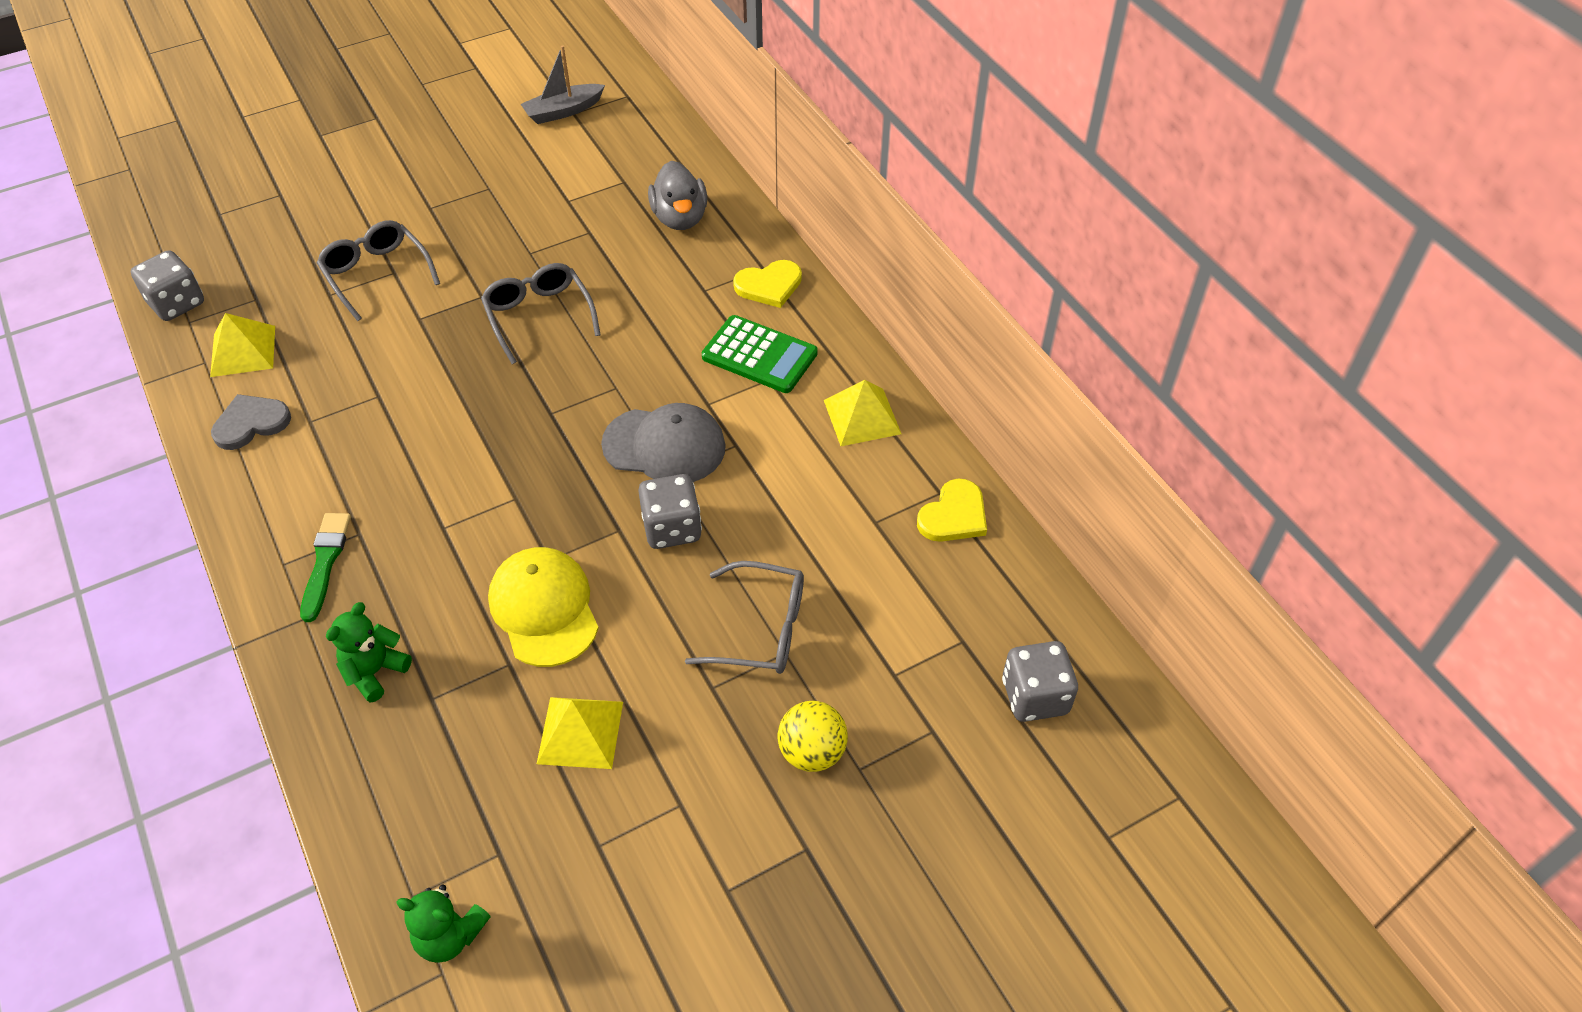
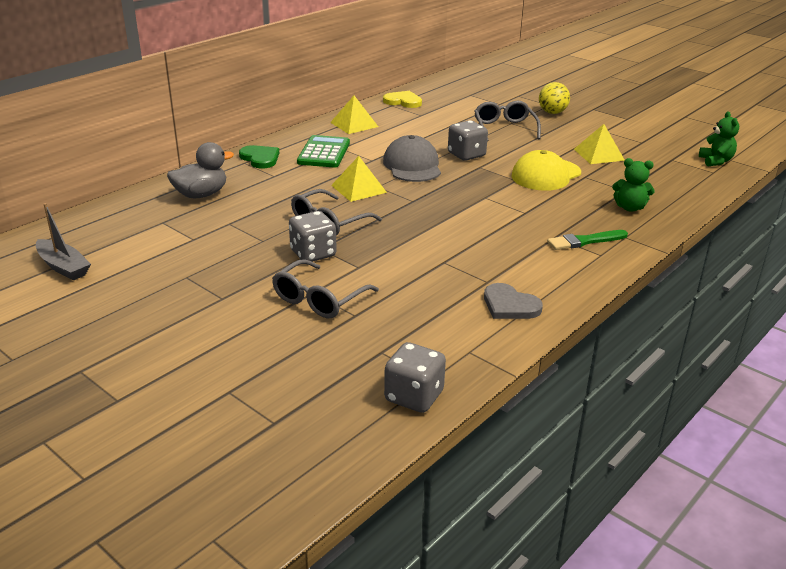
camera: 110 degrees left, 20 degrees down
yellow pyramid [210,313,275,377] -> yellow pyramid moved to [331,156,387,202]
yellow heart [733,260,802,308] -> green heart [239,145,279,169]
grey dice [1002,641,1078,722] -> grey dice moved to [289,211,337,262]

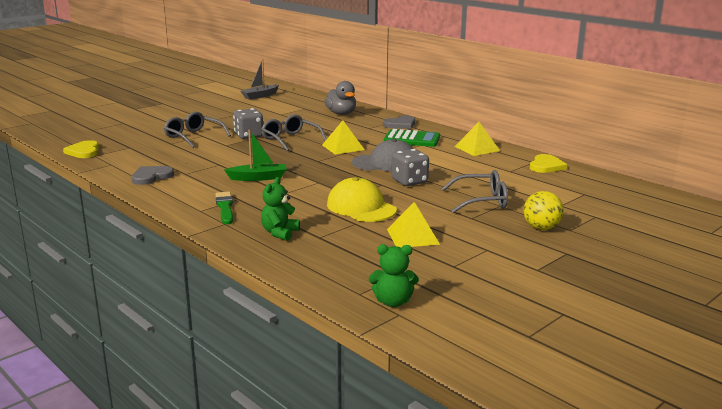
camera: 95 degrees right, 10 degrees down
green heart [239,145,279,169] -> grey heart [383,116,415,129]
grey dice [384,342,446,413] -> yellow heart [63,140,99,158]
none -> green boat [224,130,287,181]

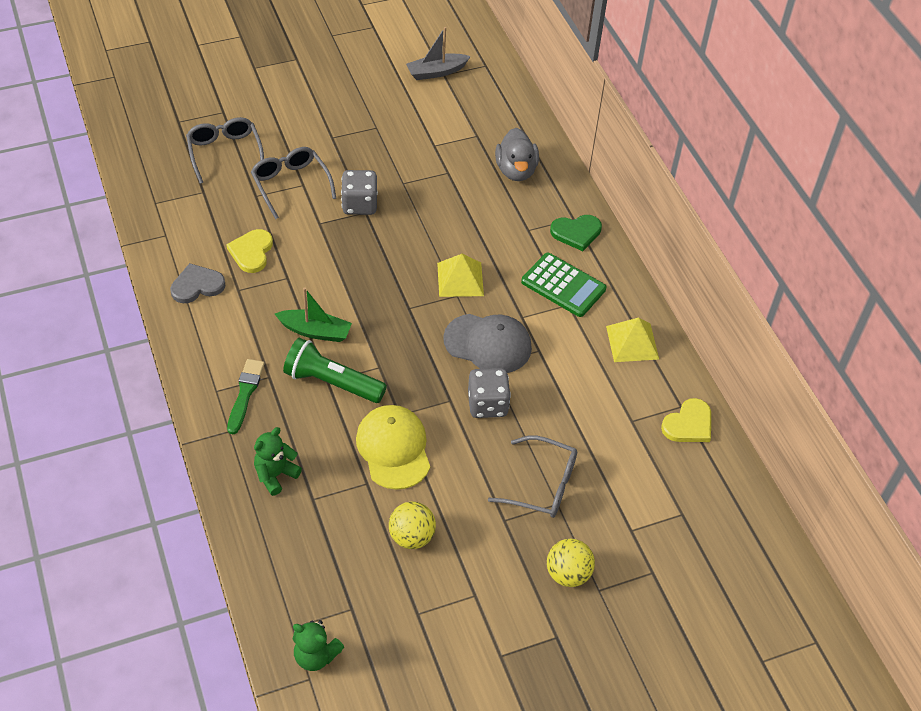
camera: 20 degrees right, 30 degrees up
yellow heart [63,140,99,158] -> yellow heart moved to [226,229,273,273]
grey glasses [261,114,326,151] -> grey glasses moved to [186,117,264,184]
grey heart [383,116,415,129] -> green heart [550,215,602,251]
yellow pyramid [387,202,440,248] -> yellow ball [389,501,436,549]
none -> green flashlight [283,338,387,403]

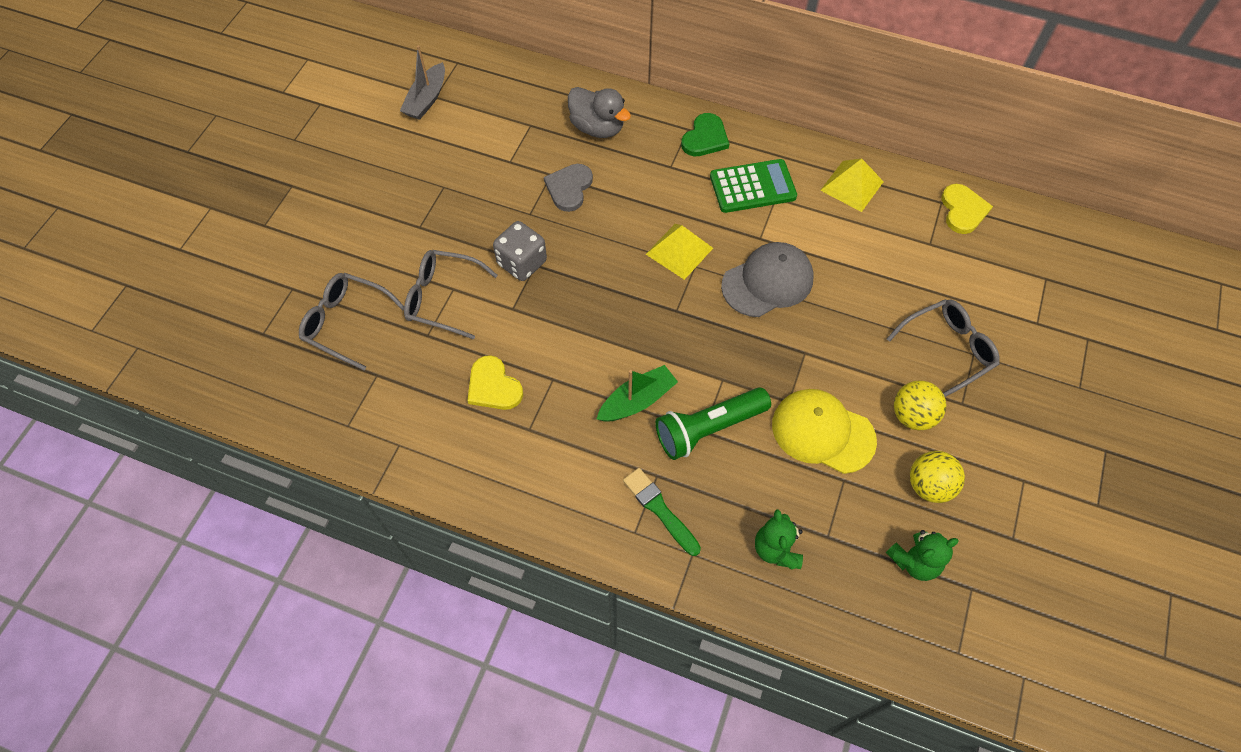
camera: 45 degrees left, 10 degrees up
grey heart [170,263,226,303] -> grey heart moved to [544,164,593,212]
green teddy bear [293,620,344,671] -> green teddy bear moved to [886,530,959,581]
grey dice [468,368,511,418] -> none
yellow ball [547,539,595,587] -> yellow ball moved to [894,380,946,430]

